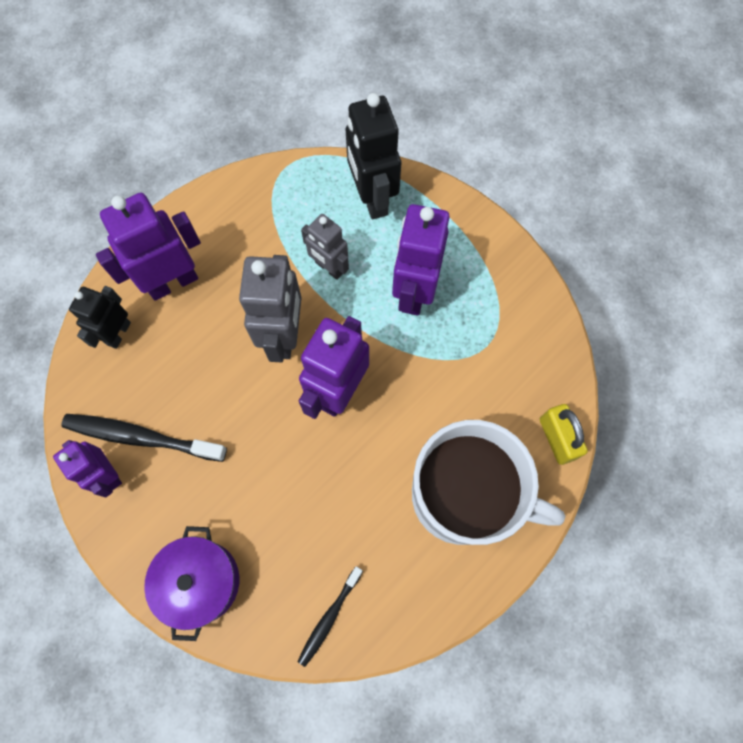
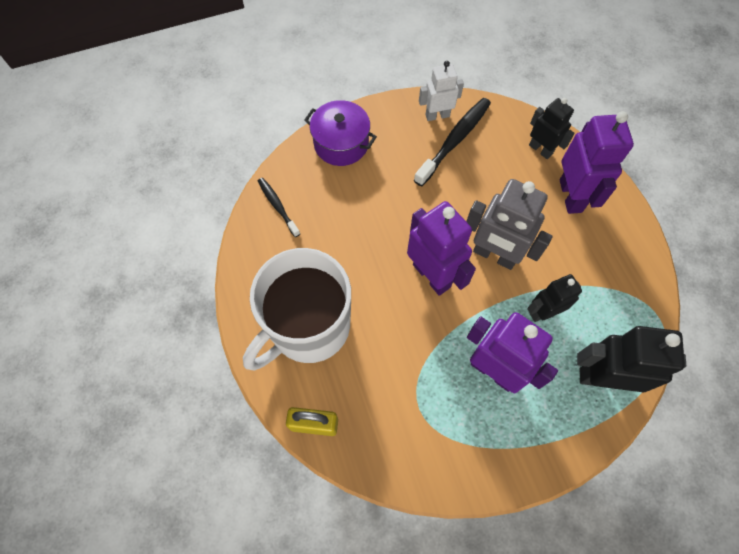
camera: 115 degrees right, 5 degrees down
purple robot [53,440,122,498] -> white robot [419,61,464,121]
grey robot [301,214,349,280] -> black robot [527,274,582,322]

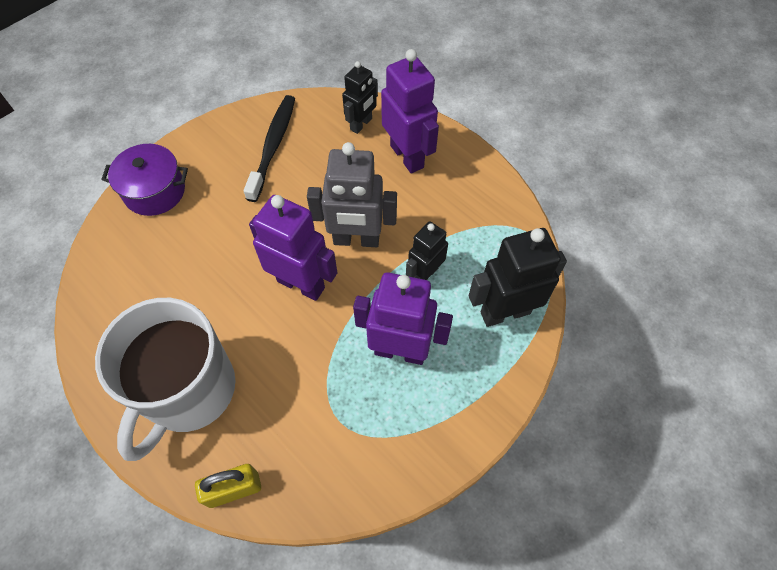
camera: 25 degrees left, 5 degrees down
black toothbrush [258,178,300,237] -> none
white robot [419,61,464,121] -> none
black robot [529,98,575,159] -> black robot turned 105 degrees clockwise [342,61,378,134]

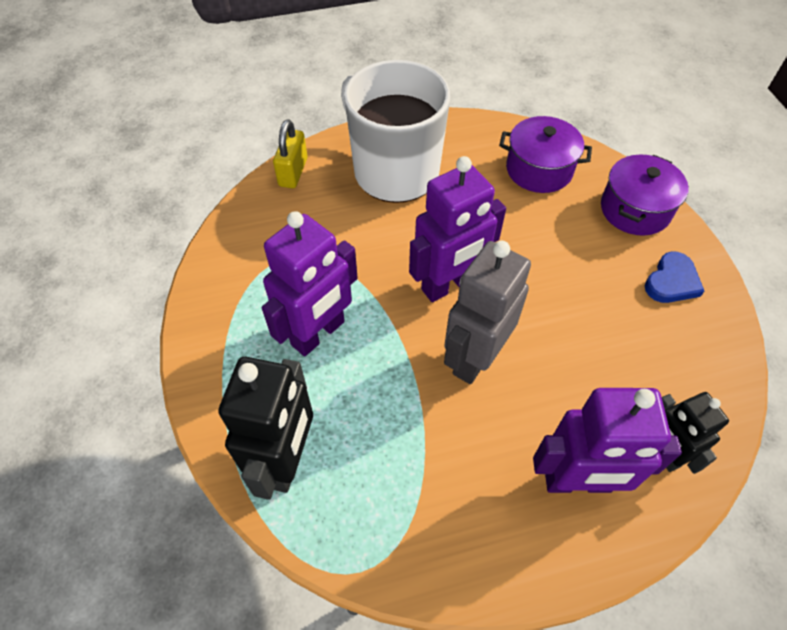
camera: 120 degrees right, 5 degrees down
black toothbrush [244,95,295,202] -> none
black robot [406,221,448,280] -> none
none -> purple pot [499,116,592,193]
none -> blue heart [645,251,705,303]

